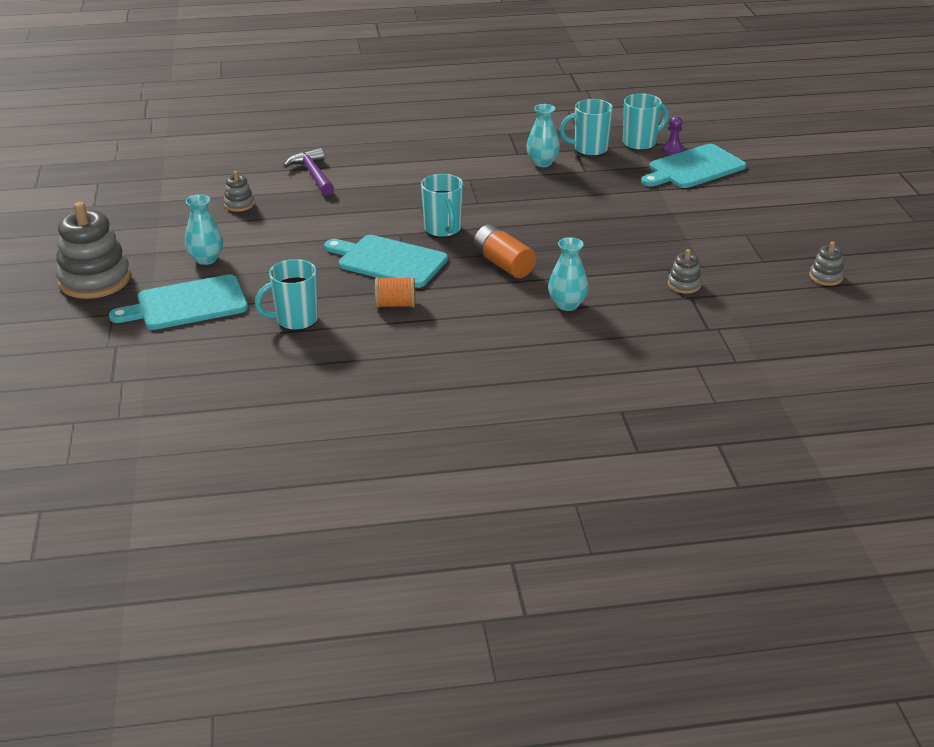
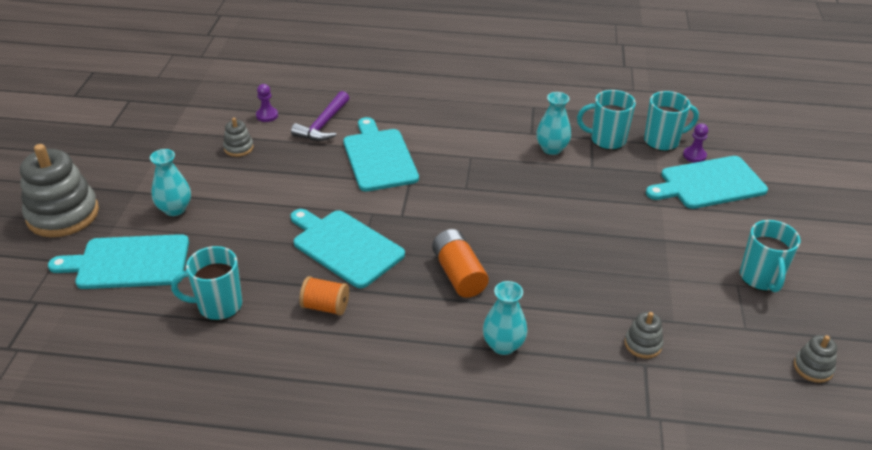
camera: 15 degrees right, 5 degrees up
purple hammer [284,148,334,195] -> purple hammer turned 150 degrees counterclockwise [291,91,349,141]
turquoise mug [421,174,463,238] -> turquoise mug moved to [740,220,800,292]
none -> purple pawn [256,84,278,122]
none -> turquoise cutting board [343,117,419,191]

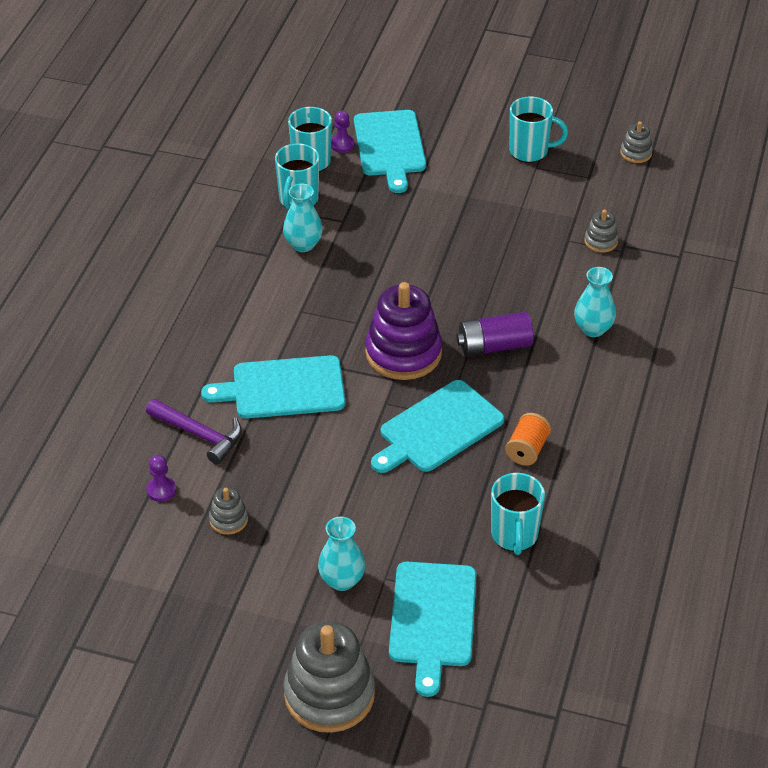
camera: 80 degrees left, 5 degrees up
orange battery [432,229,489,298] -> purple battery [457,312,534,356]
none -> purple stacking toy [365,282,442,380]

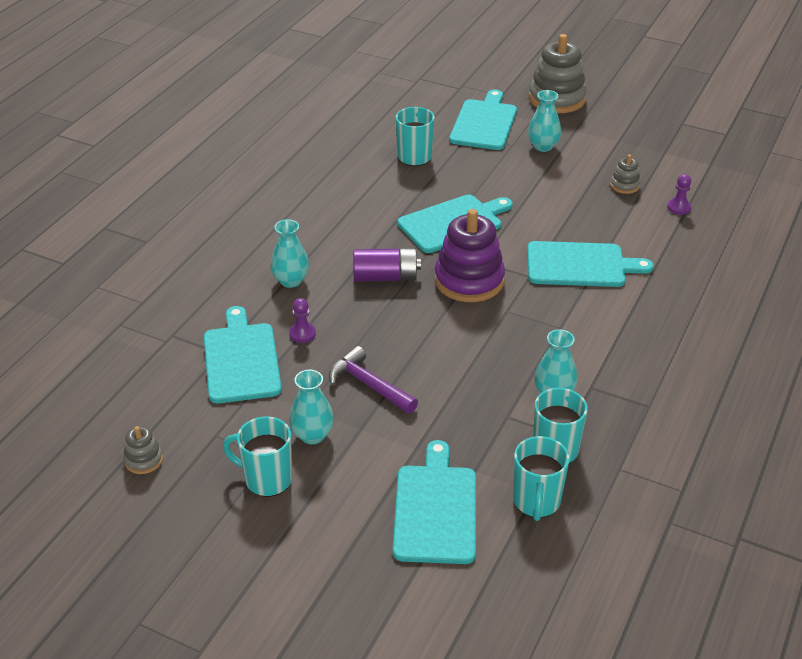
camera: 170 degrees left, 5 degrees down
purple hammer [146,399,242,465] -> purple hammer moved to [329,346,418,414]
purple pawn [331,111,355,153] -> purple pawn moved to [289,298,316,343]
orange spool [505,413,551,466] -> none
grey stacking toy [584,209,618,253] -> turquoise cutting board [204,306,282,404]
none -> turquoise vase [289,370,334,445]

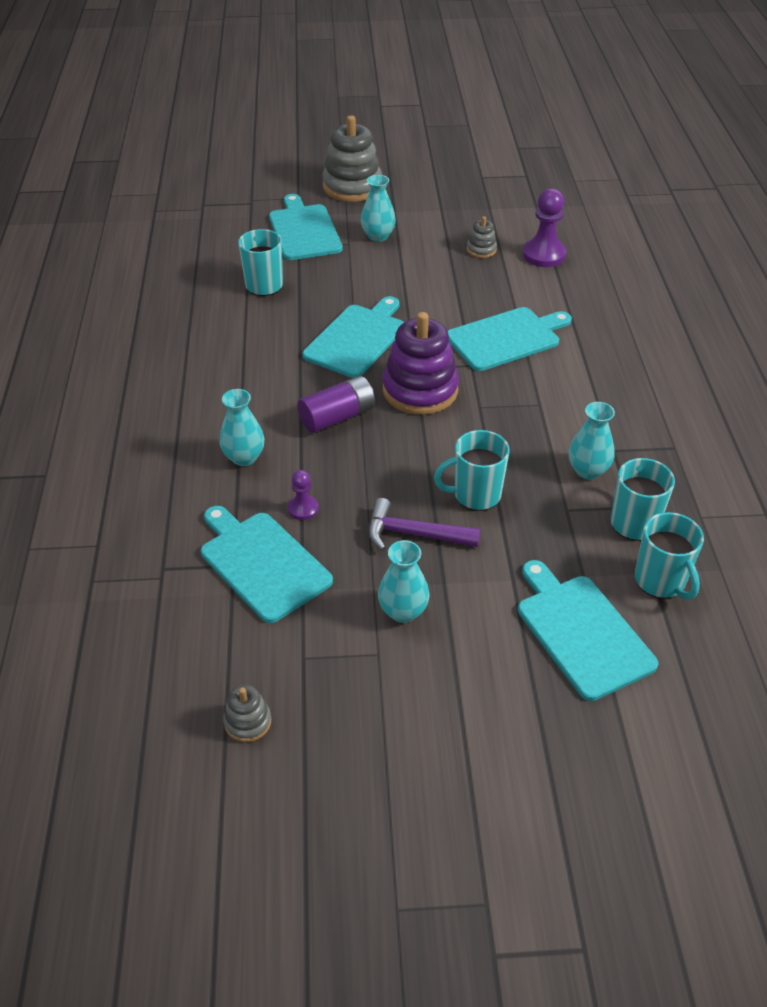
camera: 30 degrees left, 5 degrees up
turquoise mug [223,417,292,497] -> turquoise mug moved to [434,430,510,511]
purple pawn [667,174,691,215] -> purple pawn [523,188,566,267], size x1.83

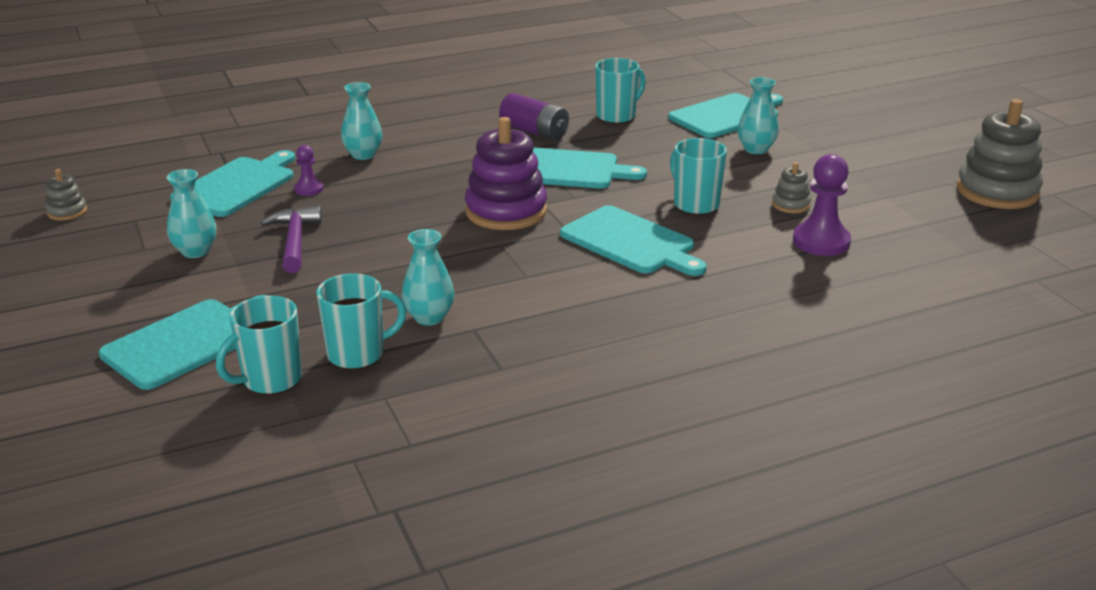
camera: 70 degrees right, 15 degrees down
purple battery [297,376,375,433] -> purple battery moved to [499,93,569,141]
grey stacking toy [322,115,382,202] -> grey stacking toy moved to [956,99,1043,209]
turquoise mug [434,430,510,511] -> turquoise mug moved to [670,138,727,215]

